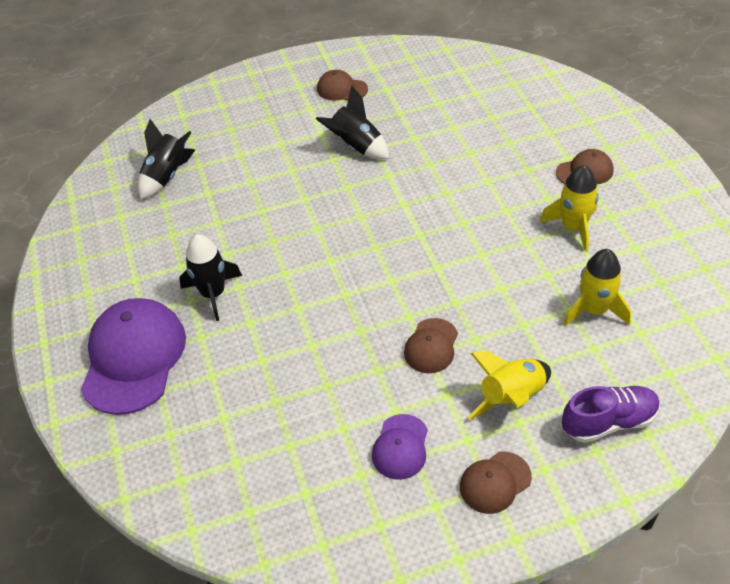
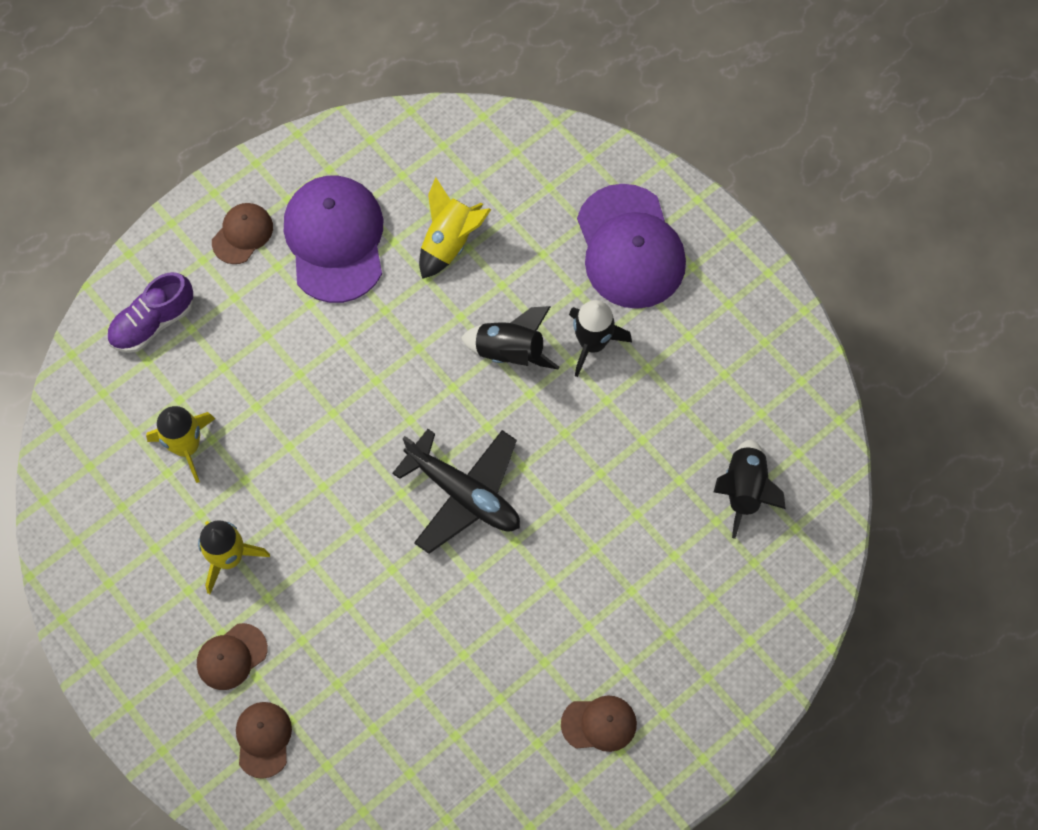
camera: 155 degrees right, 20 degrees up
black rocket [316,85,389,160] -> black rocket moved to [461,306,559,370]
purple cap [372,414,428,480] -> purple cap [284,176,383,303], size x1.98
brown cap [404,318,458,373] -> brown cap moved to [236,702,292,779]
yellow rocket [467,351,551,420] -> yellow rocket moved to [419,177,491,279]
none -> black plane [392,429,520,554]

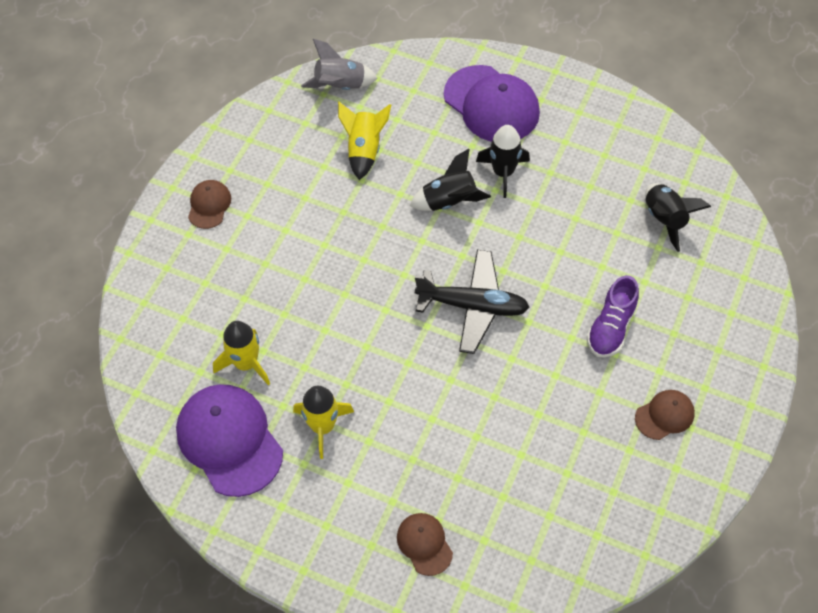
camera: 25 degrees left, 10 degrees down
purple shoe [107,272,194,353] -> purple shoe moved to [587,275,639,357]
brown cap [197,623,268,690] -> none
purple cap [284,176,383,303] -> purple cap moved to [176,384,283,497]
none -> grey rocket [301,39,378,90]

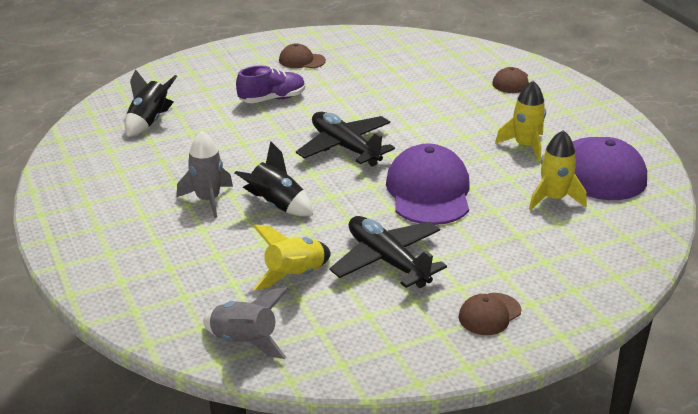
camera: 140 degrees left, 25 degrees down
purple cap [444,65,540,142] -> purple cap moved to [386,143,470,225]
black rocket [476,125,530,198] -> grey rocket [177,131,233,218]
none -> black plane [330,216,447,288]

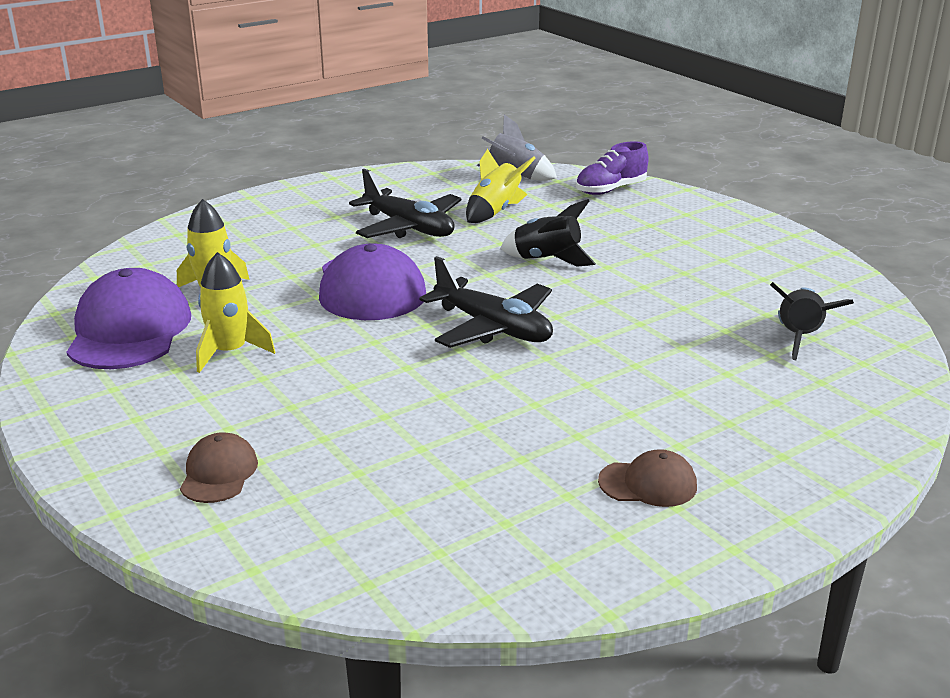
camera: 170 degrees right, 5 degrees down
grey rocket [177,131,233,218] -> none
purple shoe [236,66,305,103] -> purple shoe moved to [576,141,649,195]
brown cap [459,293,521,335] -> none

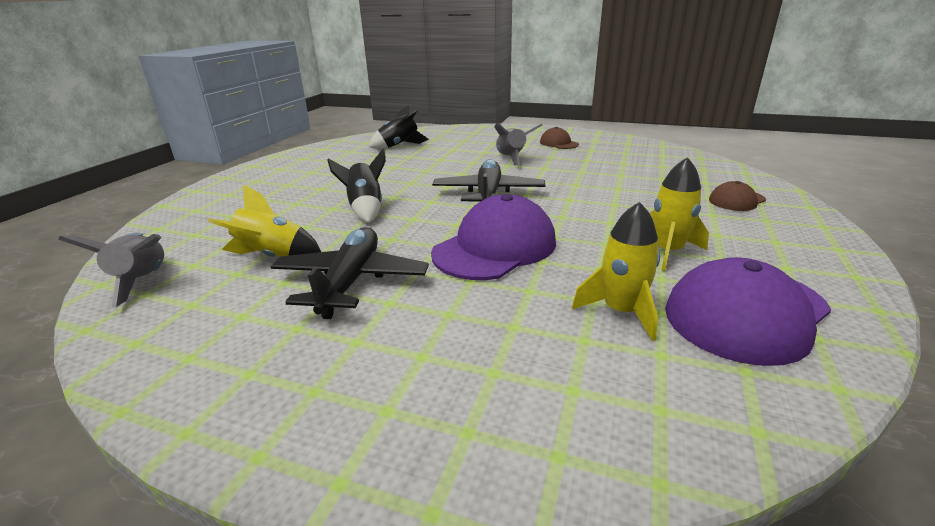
camera: 125 degrees left, 0 degrees up
purple shoe [576,141,649,195] -> none
none -> grey rocket [494,122,543,165]

